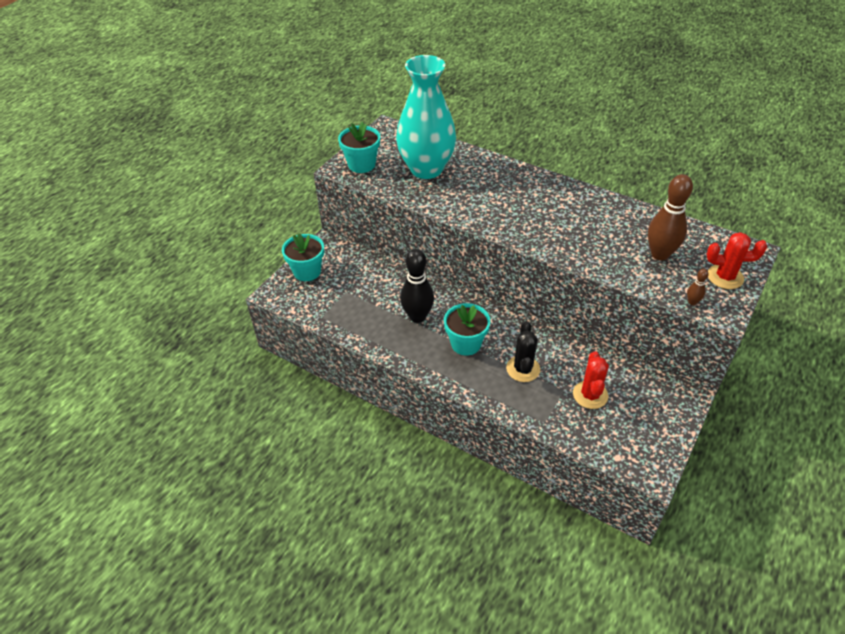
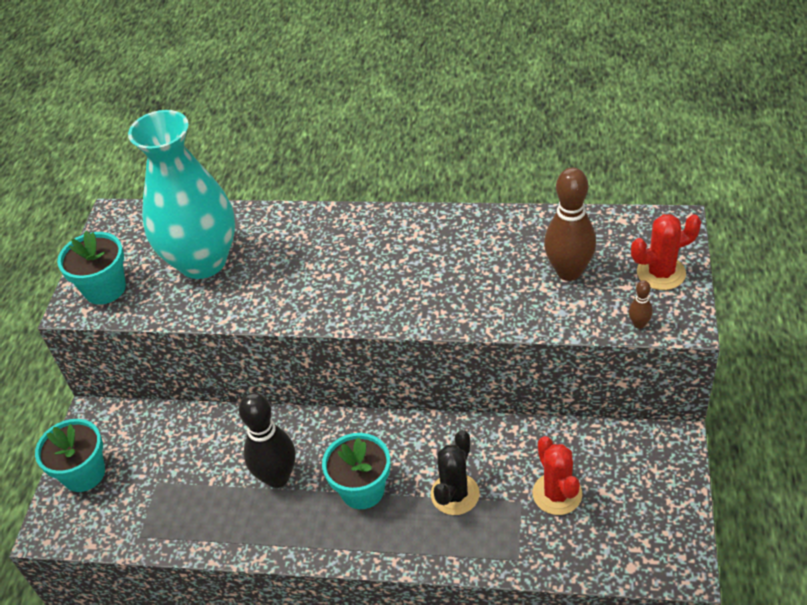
camera: 20 degrees left, 0 degrees up
black cactus [506,321,540,382] -> black cactus turned 45 degrees clockwise [431,430,480,515]

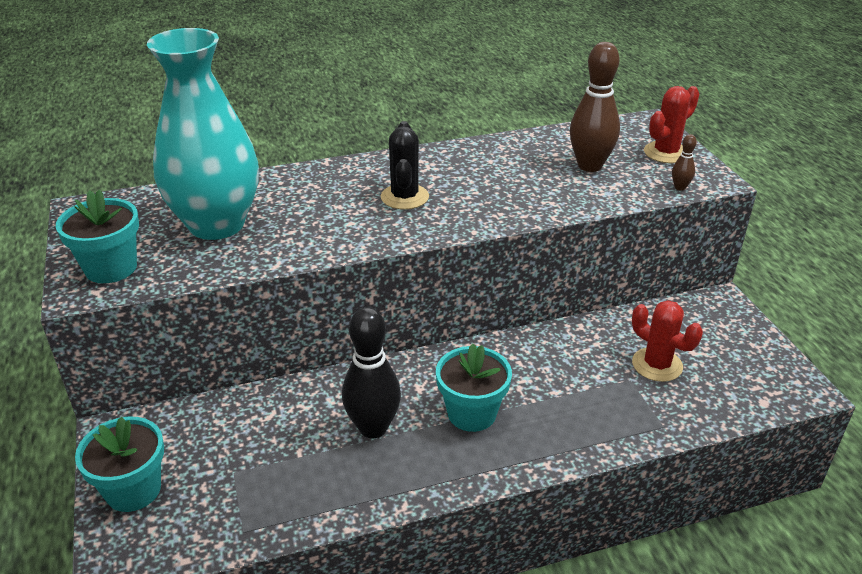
camera: 30 degrees left, 10 degrees down
black cactus [431,430,480,515] -> black cactus moved to [381,121,429,210]

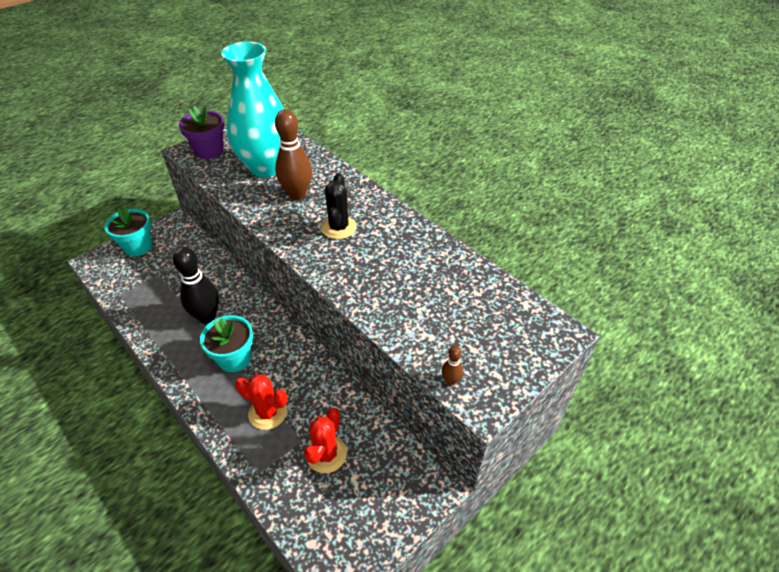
camera: 65 degrees right, 10 degrees up
turquoise flower pot [56,190,139,283] -> purple flower pot [179,106,225,159]
black cactus [381,121,429,210] -> black cactus turned 60 degrees counterclockwise [321,173,357,239]
brown bowling pin [570,42,620,172] -> brown bowling pin moved to [275,109,312,200]
red cactus [644,86,699,163] -> red cactus moved to [235,374,287,430]

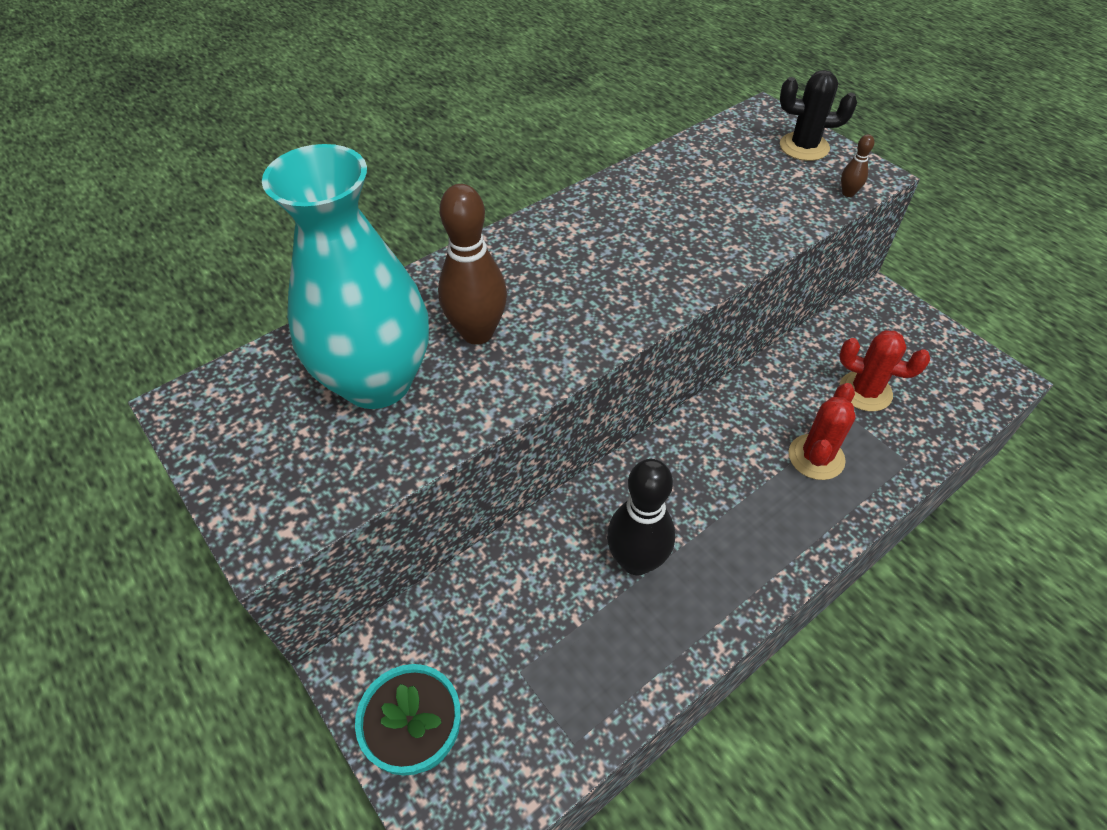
camera: 85 degrees left, 5 degrees up
purple flower pot [179,106,225,159] -> none
turquoise flower pot [200,315,253,372] -> none
black cactus [321,173,357,239] -> black cactus moved to [780,70,857,161]

